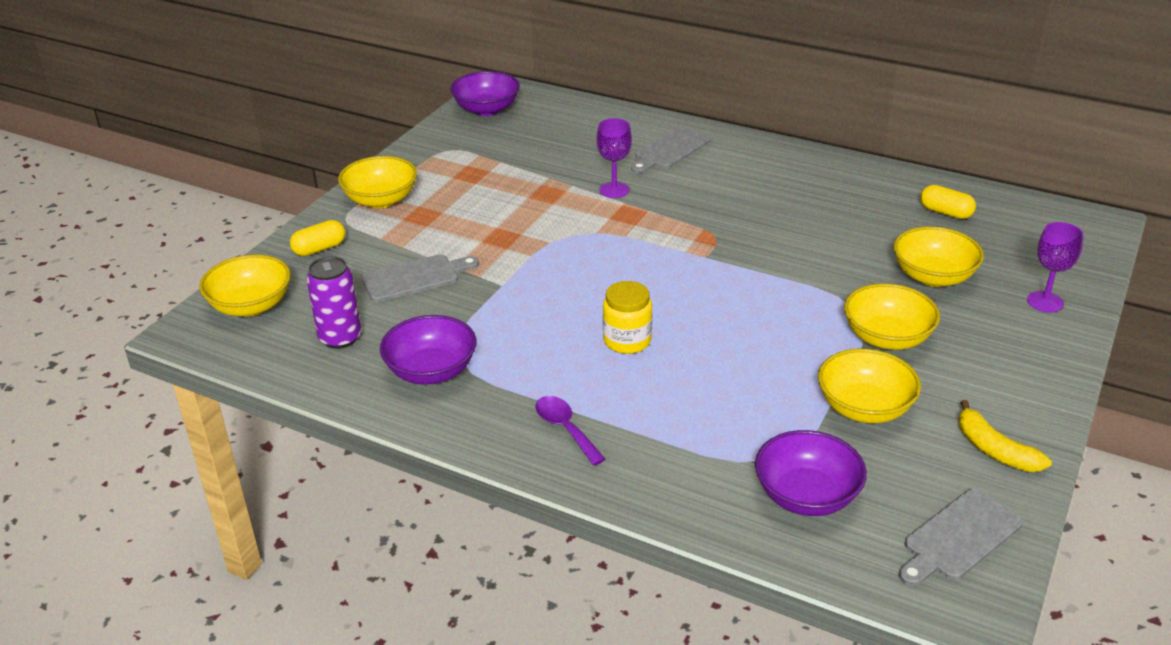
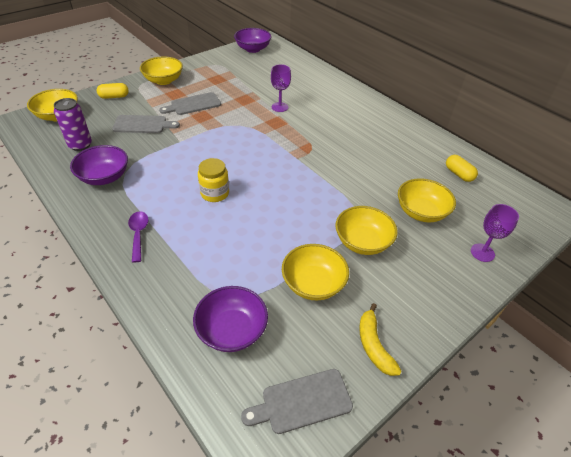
camera: 20 degrees right, 10 degrees up
grey cutting board [631,126,710,173] -> grey cutting board moved to [159,92,221,115]

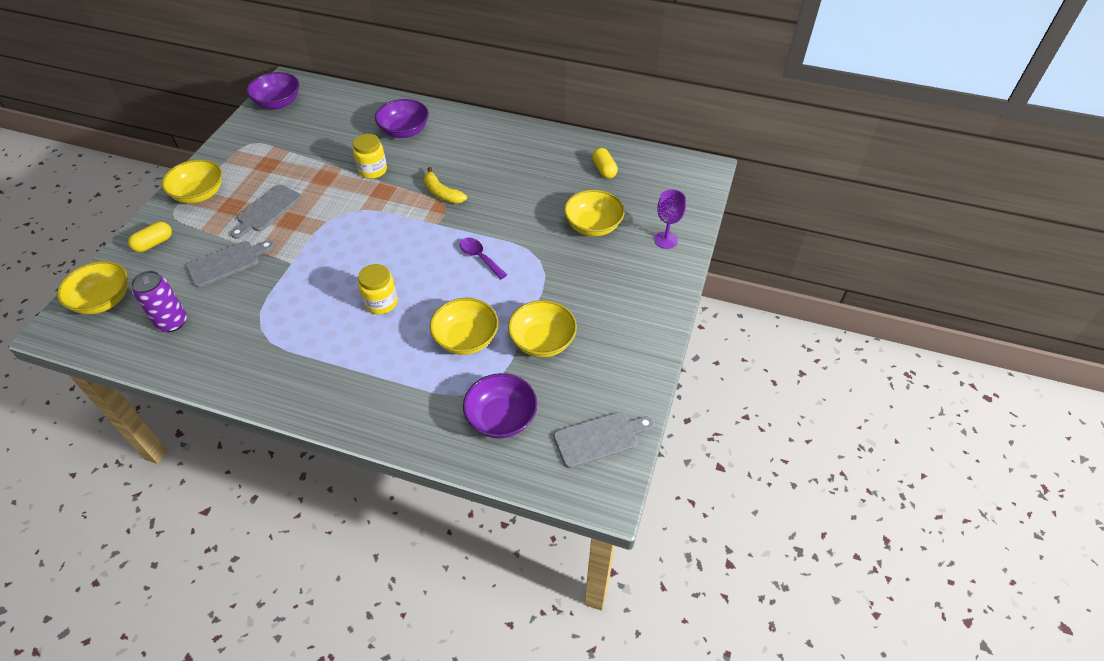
camera: 30 degrees left, 5 degrees up
purple bowl [70,145,128,185] -> purple bowl moved to [375,99,429,138]
purple spoon [128,211,149,263] -> purple spoon moved to [460,238,507,279]
grey cutting board [241,369,353,434] -> grey cutting board turned 150 degrees counterclockwise [553,412,654,468]
purple goblet [271,64,291,112] -> yellow jar [353,134,387,179]
yellow bowl [335,206,397,255] -> yellow bowl moved to [430,298,498,355]
yellow banana [359,303,401,376] -> yellow banana moved to [424,167,467,204]
yellow capsule [446,155,478,182] -> yellow capsule turned 45 degrees clockwise [592,148,618,179]

